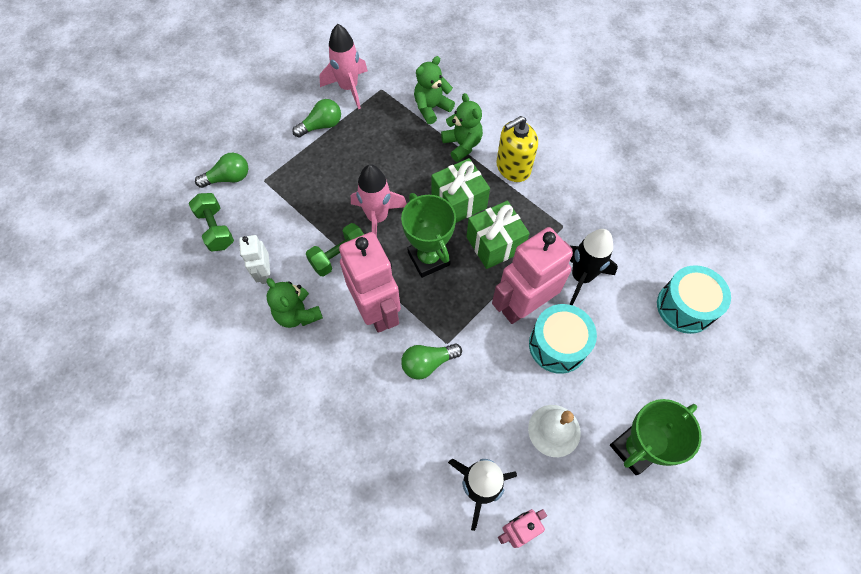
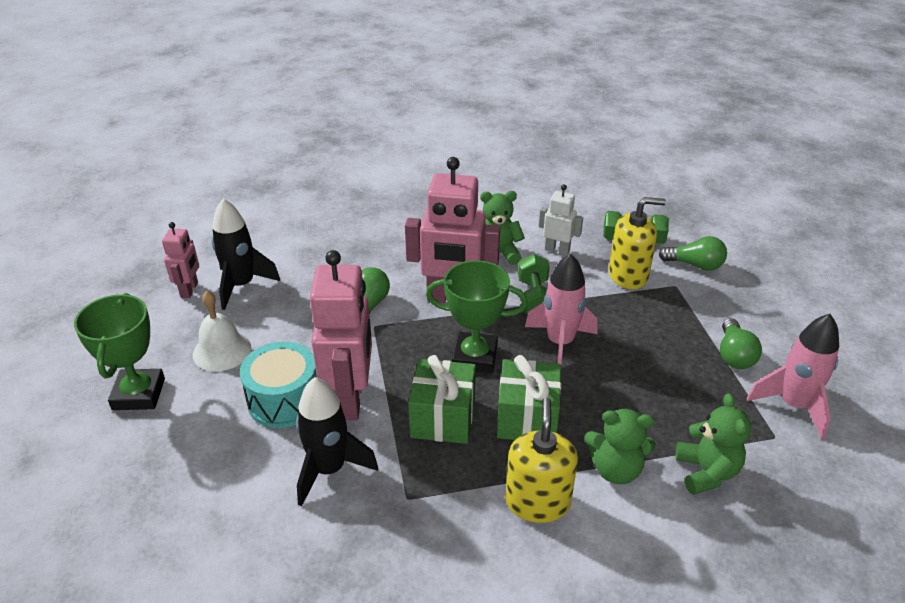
camera: 125 degrees right, 25 degrees down
green light bulb [195,153,248,188] -> green light bulb turned 90 degrees counterclockwise [659,236,727,271]
turquoise drum [657,265,731,334] -> none
none -> yellow soap dispenser [609,197,666,289]

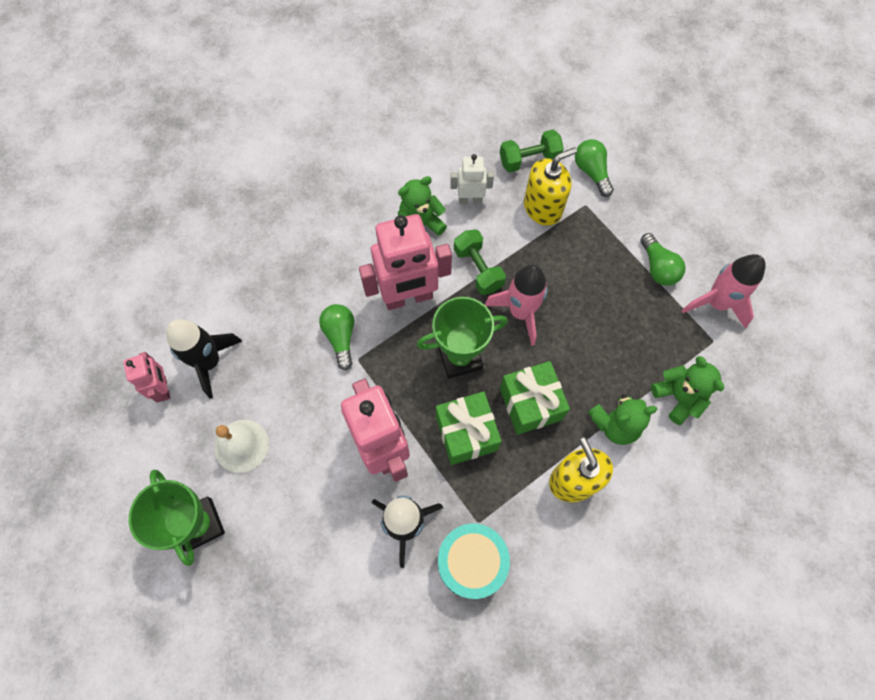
camera: 25 degrees left, 30 degrees up
turquoise drum [240,342,317,428] -> turquoise drum moved to [438,524,510,599]
green light bulb [659,236,727,271] -> green light bulb turned 105 degrees counterclockwise [575,139,614,197]

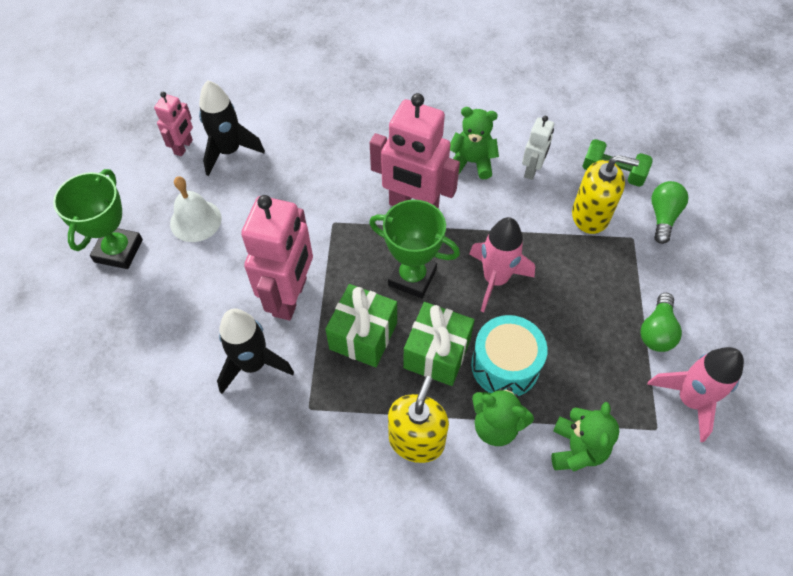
camera: 40 degrees right, 10 degrees down
green light bulb [319,304,354,370] -> none
turquoise drum [438,524,510,599] -> turquoise drum moved to [471,315,548,396]
white robot [450,154,494,204] -> white robot turned 75 degrees clockwise [522,116,554,180]
green dumbbell [454,229,506,295] -> none

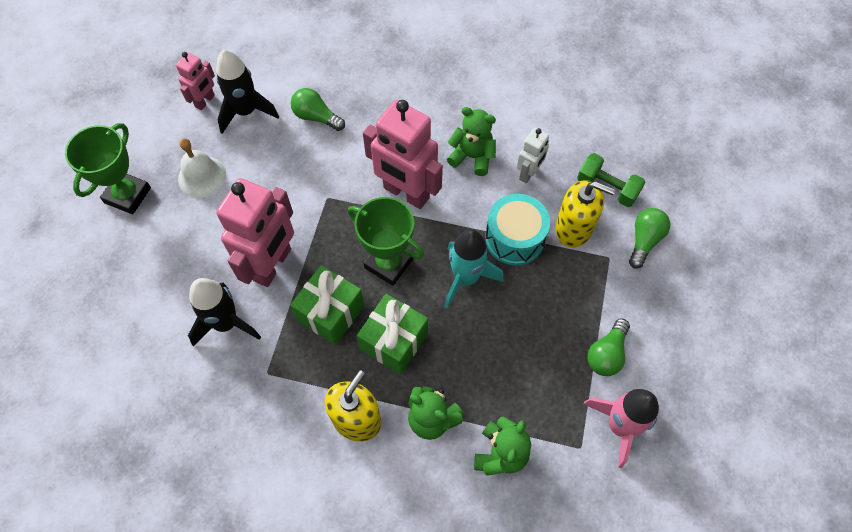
camera: 10 degrees right, 5 degrees up
pink rocket [469,217,535,312] -> turquoise rocket [445,229,504,308]
turquoise drum [471,315,548,396] -> turquoise drum moved to [485,194,550,266]
none -> green light bulb [291,88,345,131]

